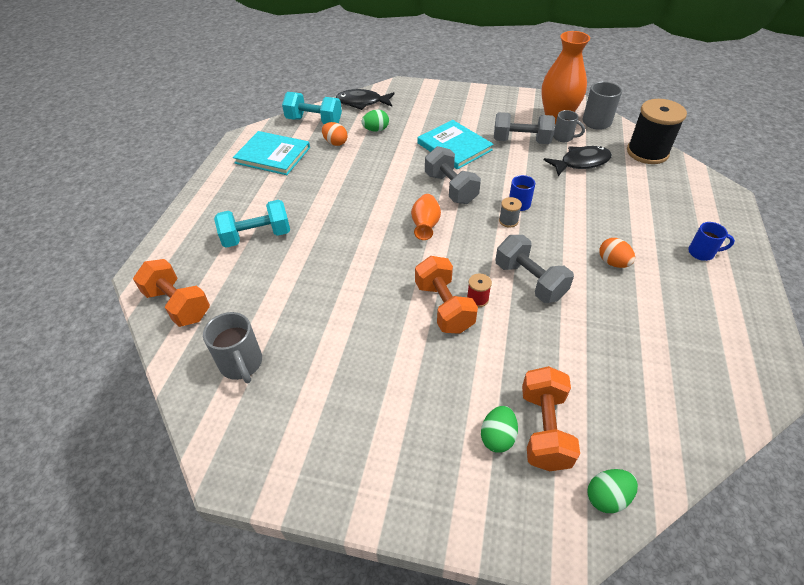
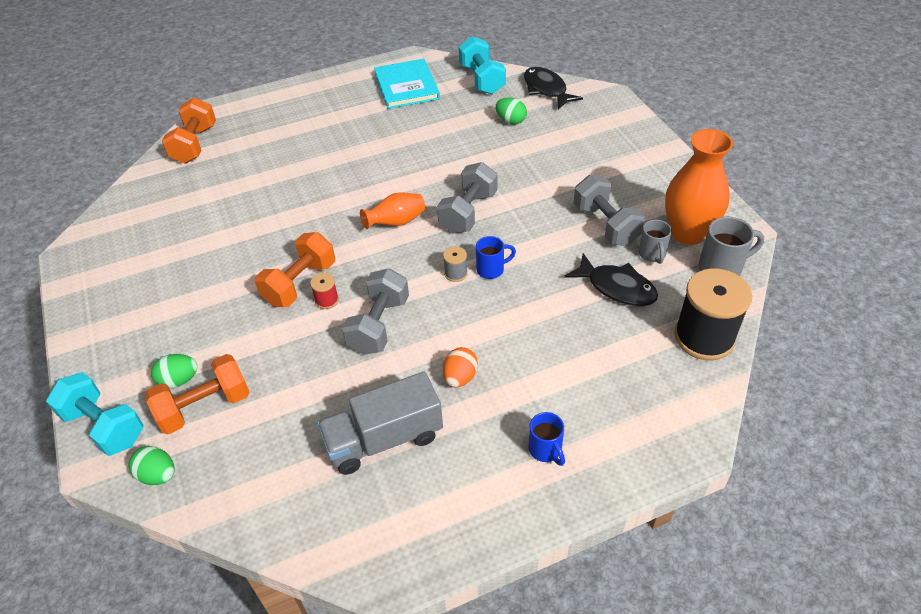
camera: 55 degrees right, 0 degrees up
grey mug [203,312,262,383] -> none
turquoise dumbbell [214,200,290,248] -> turquoise dumbbell moved to [46,372,143,456]
orange egg [322,122,347,146] -> none
turquoise book [417,120,493,170] -> none
none -> grey truck [317,372,443,475]

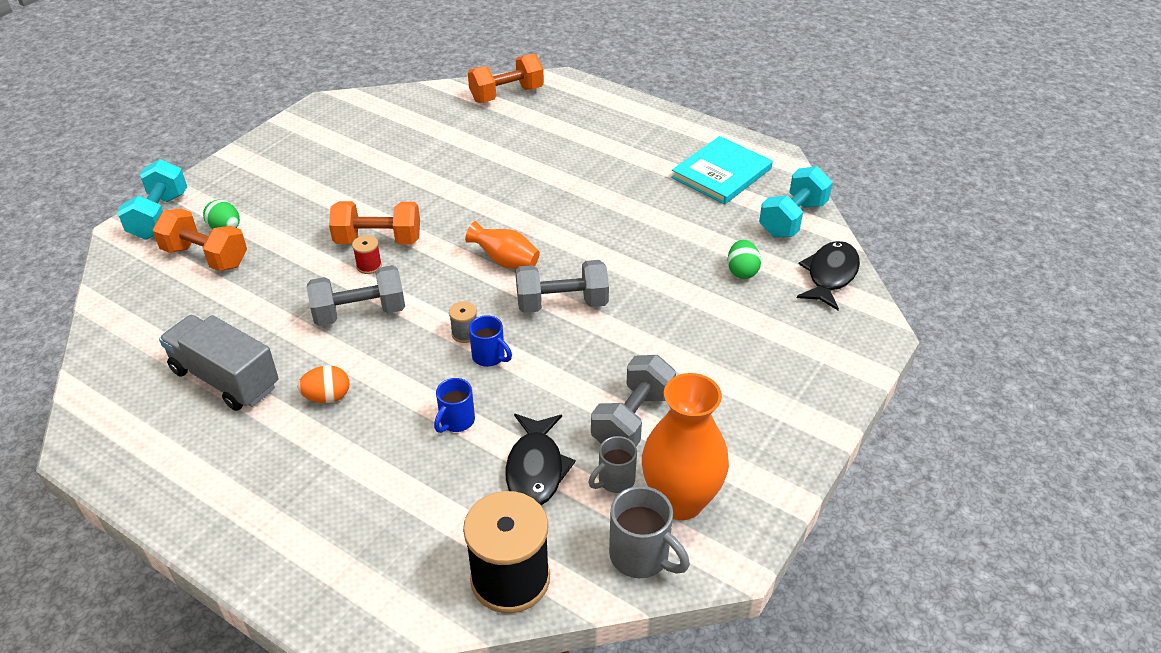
camera: 55 degrees right, 5 degrees down
green egg [129,446,174,485] -> none
blue mug [528,412,565,466] -> blue mug moved to [434,378,475,433]

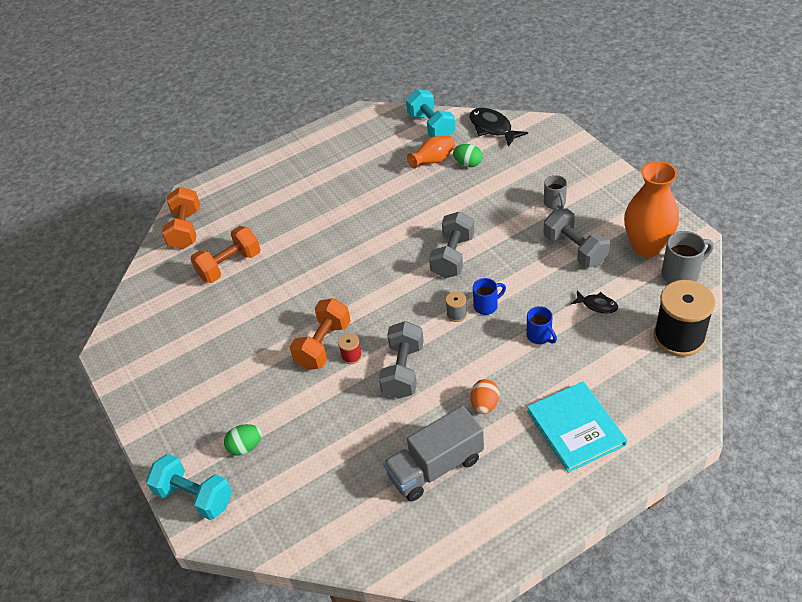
camera: 60 degrees left, 5 degrees up
orange dumbbell [152,209,247,271] -> orange dumbbell moved to [191,226,261,283]
orange vase [465,221,540,269] -> orange vase moved to [407,136,455,169]
black fish [505,414,576,505] -> black fish [571,290,618,314], size x0.58
grey mug [589,436,637,493] -> grey mug moved to [544,175,567,209]
turquoise book [671,136,773,204] -> turquoise book moved to [527,381,627,473]

